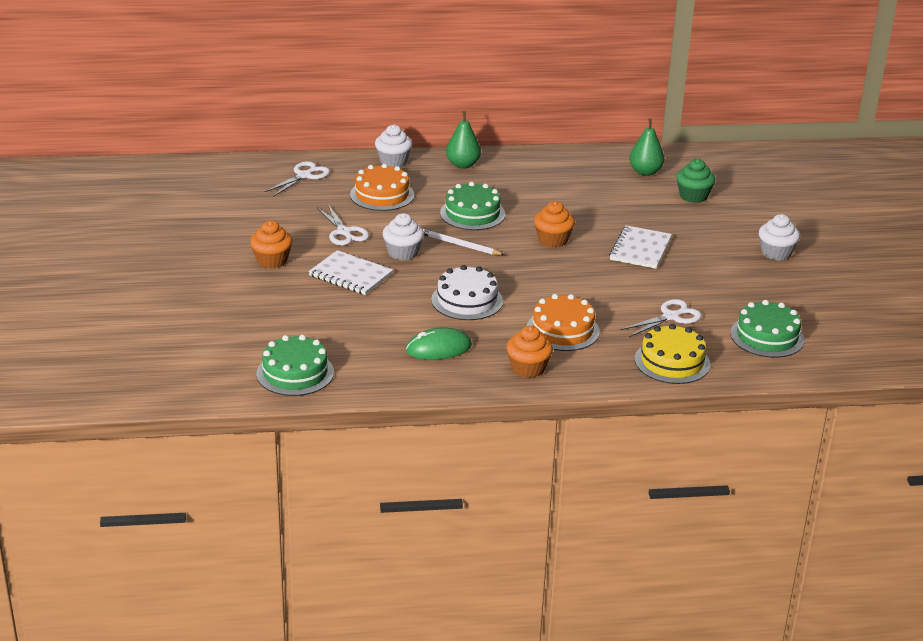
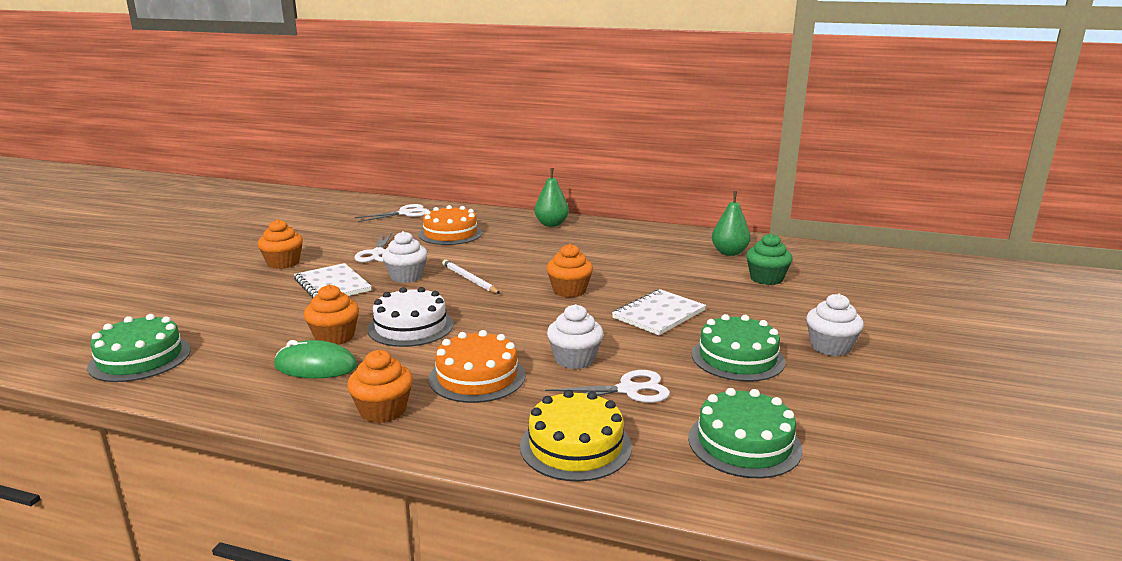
camera: 25 degrees right, 10 degrees down
white cupcake [375,125,412,167] -> white cupcake moved to [547,304,603,369]
green cake [440,182,505,230] -> green cake moved to [692,314,785,382]
none -> orange cupcake [304,284,359,345]

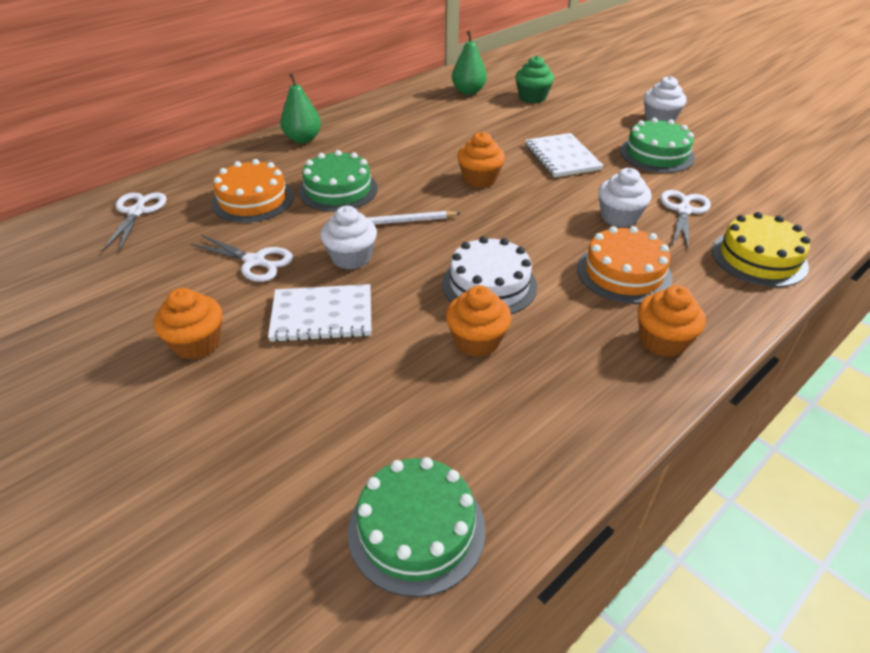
camera: 60 degrees left, 20 degrees up
green mouse [274,340,357,378] -> none
green cake [688,388,803,478] -> green cake moved to [299,150,378,212]

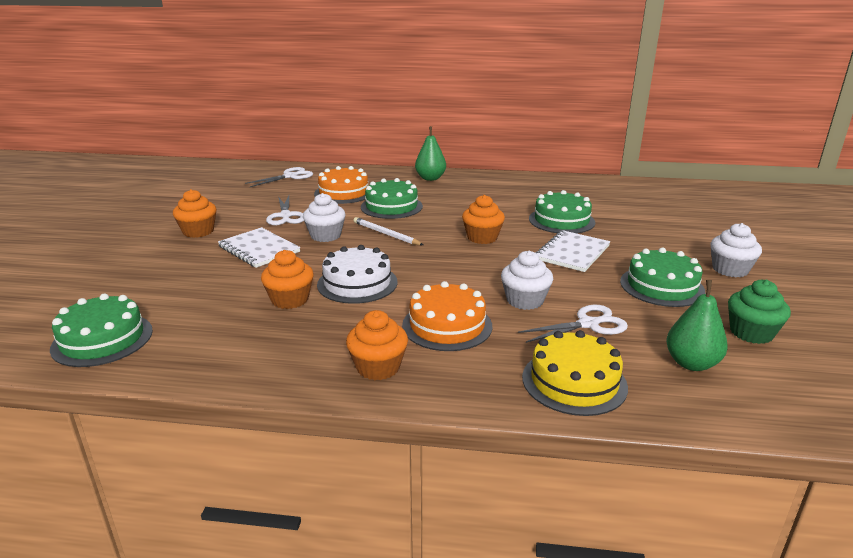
camera: 50 degrees right, 15 degrees down
green pear [452,31,487,95] -> green pear moved to [666,280,728,371]
green cupcake [515,56,554,103] -> green cupcake moved to [728,280,791,344]
none -> green cake [529,190,595,233]

